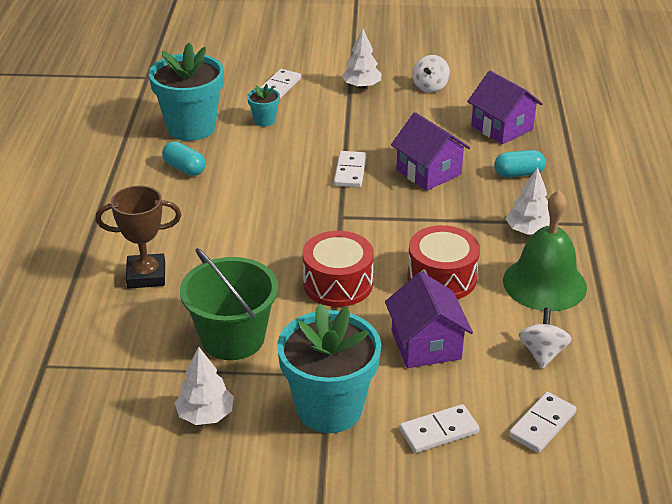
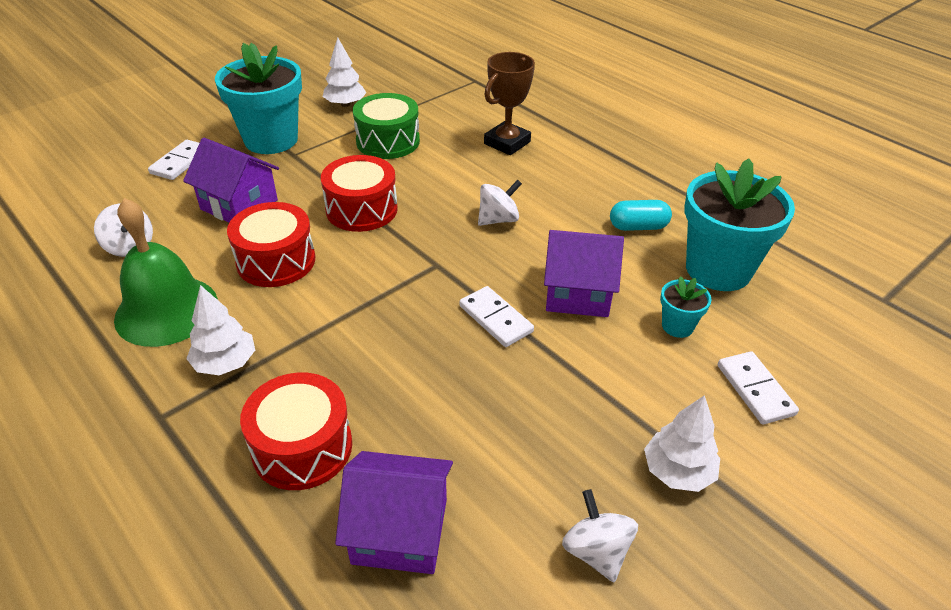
camera: 135 degrees right, 5 degrees up
green bucket [180,248,278,360] -> green drum [353,93,420,159]
purple house [391,112,470,191] -> purple house moved to [544,230,624,317]
turquoise capsule [494,150,546,177] -> red drum [240,373,352,490]
white domino [509,392,577,453] -> none
none -> white spinning top [478,180,522,226]

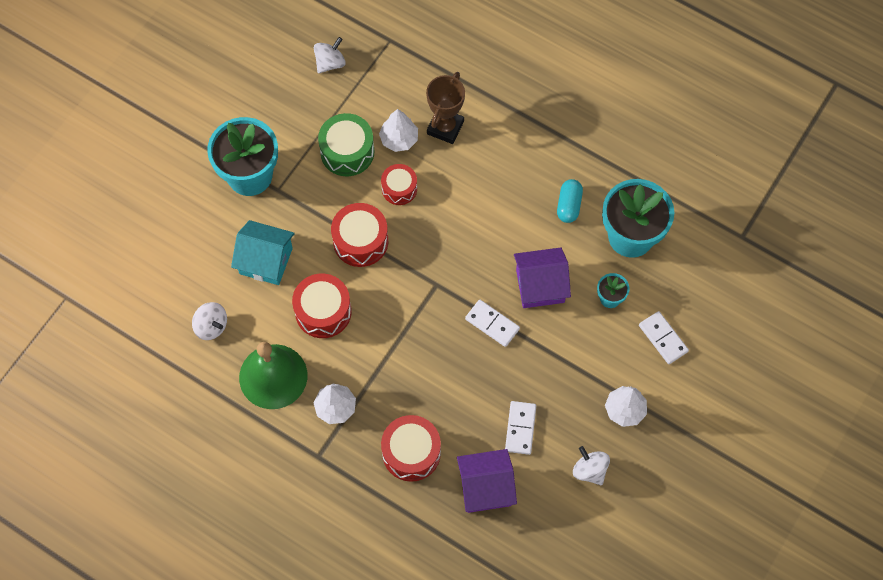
camera: 15 degrees left, 25 degrees up
white domino [148,140,199,180] -> white domino moved to [505,401,536,455]
purple house [183,138,279,222] -> turquoise house [231,220,295,285]
white tree [323,37,367,107] -> white tree moved to [379,109,418,152]
white spinning top [478,180,522,226] -> white spinning top moved to [314,37,346,73]
turquoise capsule [610,200,672,231] -> turquoise capsule turned 60 degrees counterclockwise [557,179,583,223]
none -> red drum [381,164,417,205]

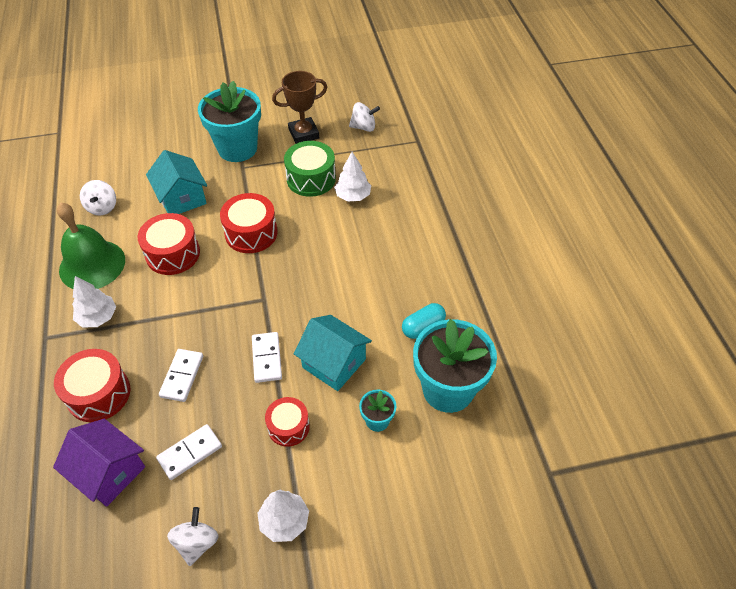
camera: 45 degrees right, 15 degrees down
red drum [381,164,417,205] -> red drum moved to [265,397,310,447]
brown trophy [426,72,465,144] -> brown trophy moved to [272,71,328,144]
purple house [514,247,571,308] -> turquoise house [294,315,372,391]
white domino [639,311,689,364] -> white domino moved to [159,349,203,402]

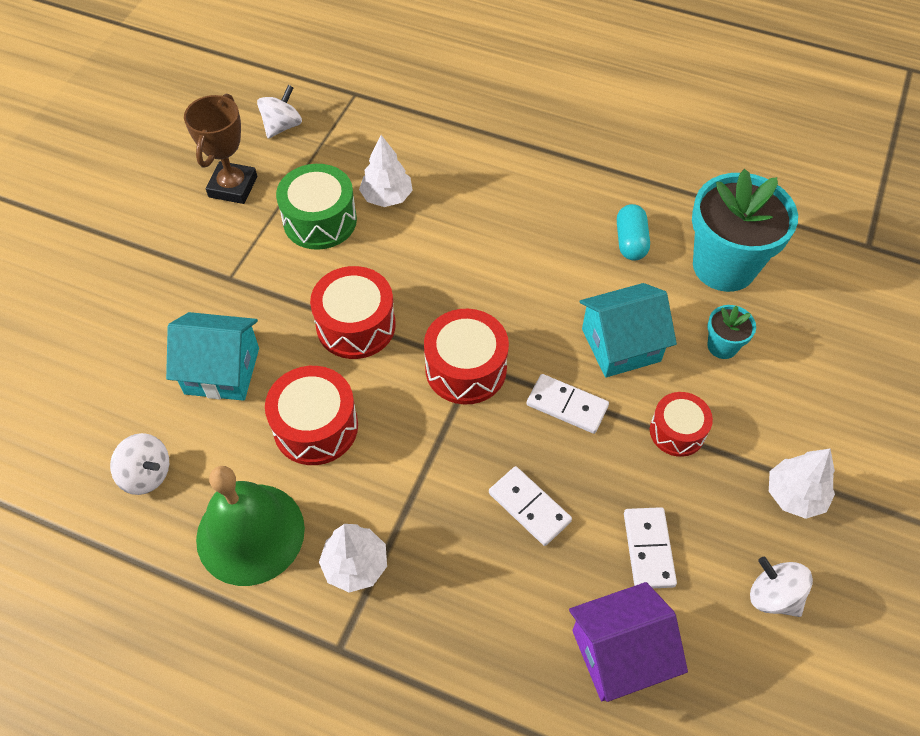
camera: 55 degrees left, 5 degrees up
red drum [54,349,130,422] -> red drum moved to [424,309,509,405]
turquoise flower pot [198,81,261,162] -> none

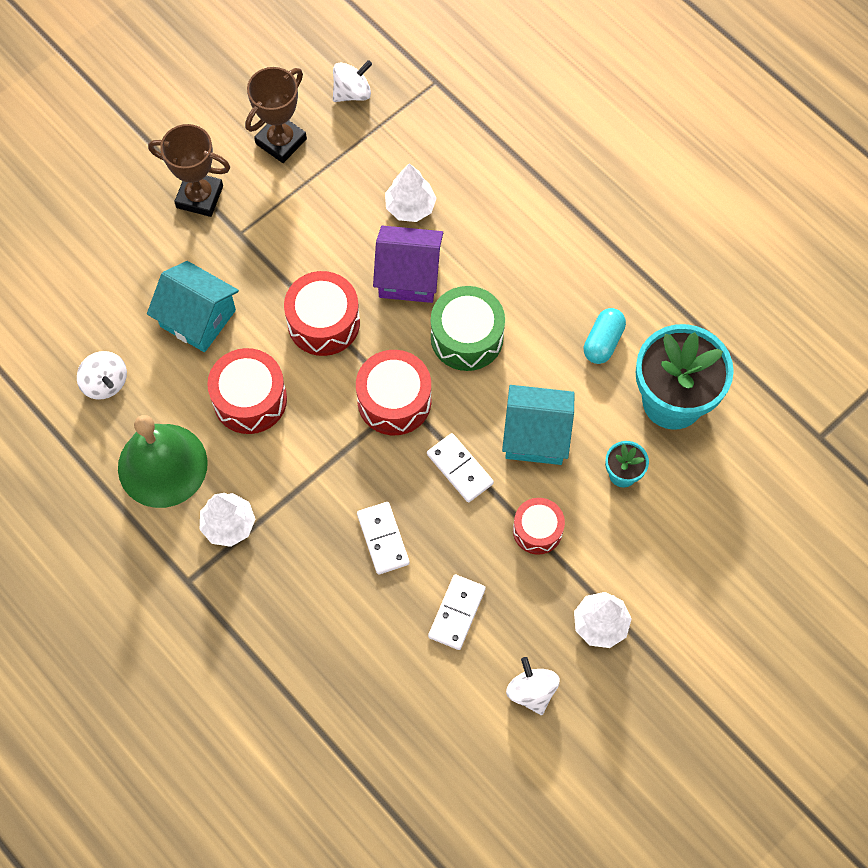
camera: 25 degrees right, 10 degrees up
green drum [276,164,357,250] -> green drum moved to [431,286,505,371]
purple house [569,582,688,702] -> purple house moved to [373,225,443,303]
none -> brown trophy [148,124,230,217]

